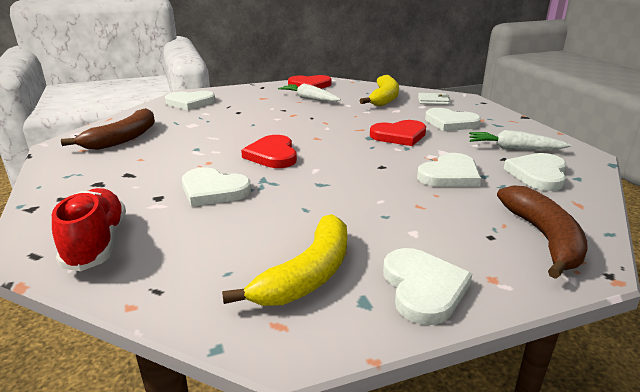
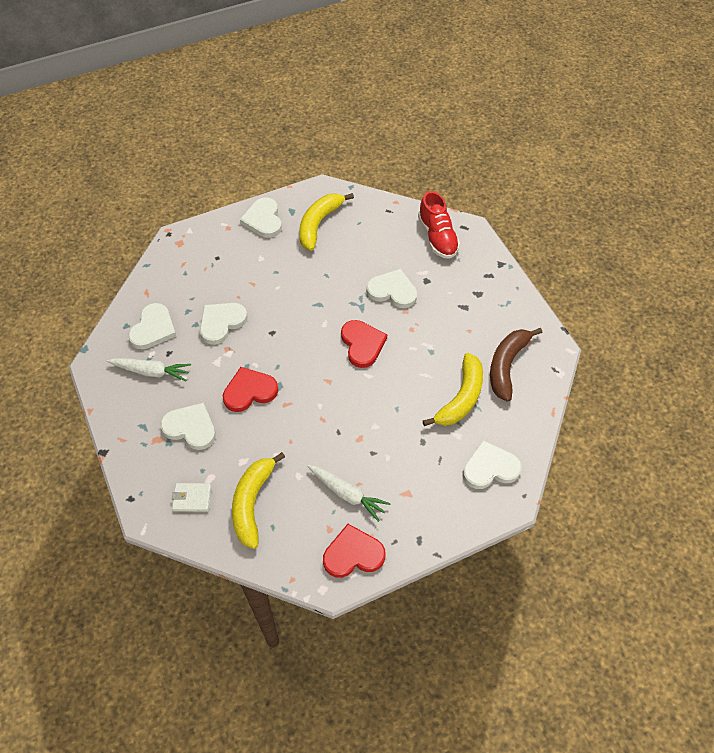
camera: 175 degrees right, 30 degrees up
brown banana [497,185,588,279] -> none
none -> yellow banana [423,353,483,426]

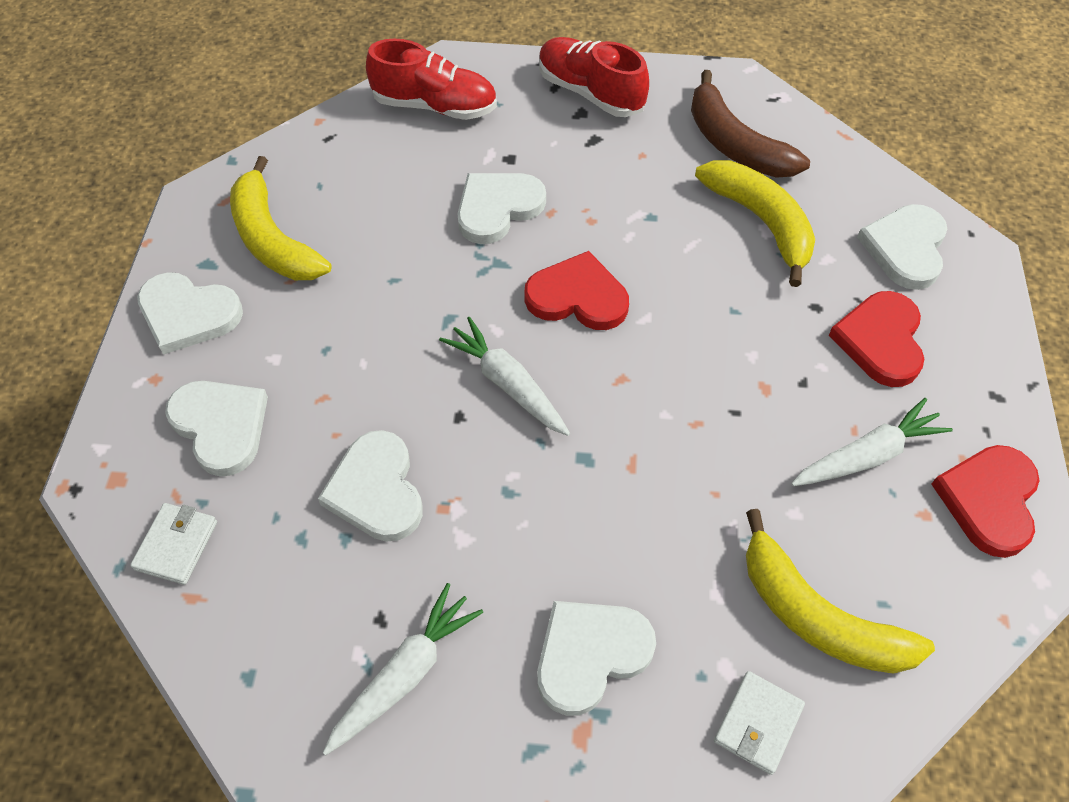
camera: 60 degrees left, 0 degrees up
white heart [128,303,176,349] -> white heart moved to [165,381,268,477]
red heart [223,367,278,412] -> red heart moved to [829,291,924,387]
none -> white wallet [130,503,217,585]
none -> white carrot [439,317,570,436]
none -> red shoe [539,37,649,117]

